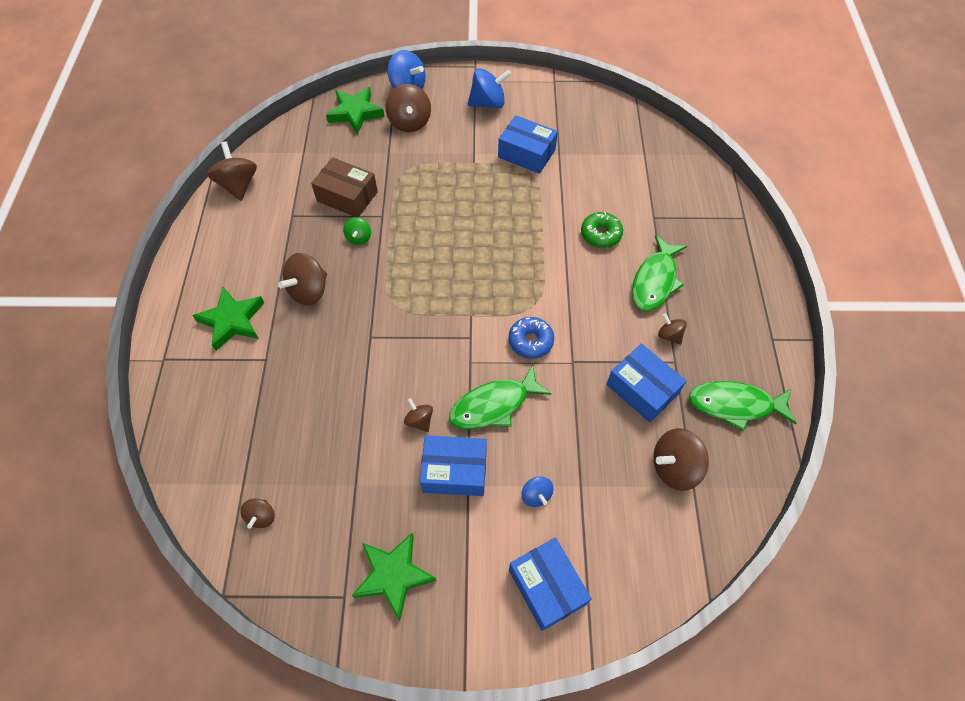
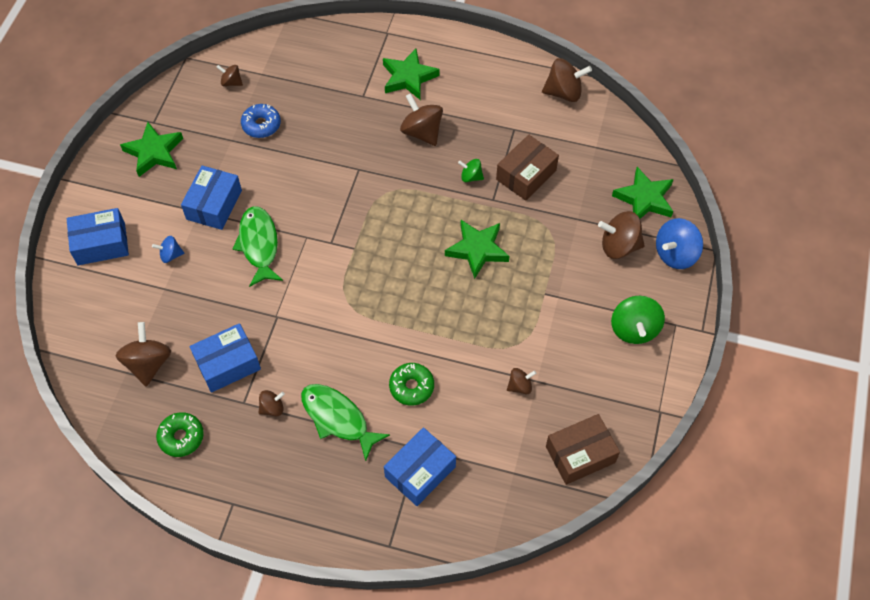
camera: 105 degrees right, 0 degrees up
brown spinning top [404,398,433,432] -> brown spinning top moved to [507,368,536,394]
blue spinning top [468,68,512,109] -> green spinning top [611,296,665,344]
blue box [498,115,558,174] -> blue box moved to [384,427,456,506]
blue donut [508,317,554,359] -> blue donut moved to [241,104,281,138]
green fish [689,381,797,431] -> green donut [156,412,204,457]
none -> green star [445,220,510,279]
none -> brown box [546,414,620,485]

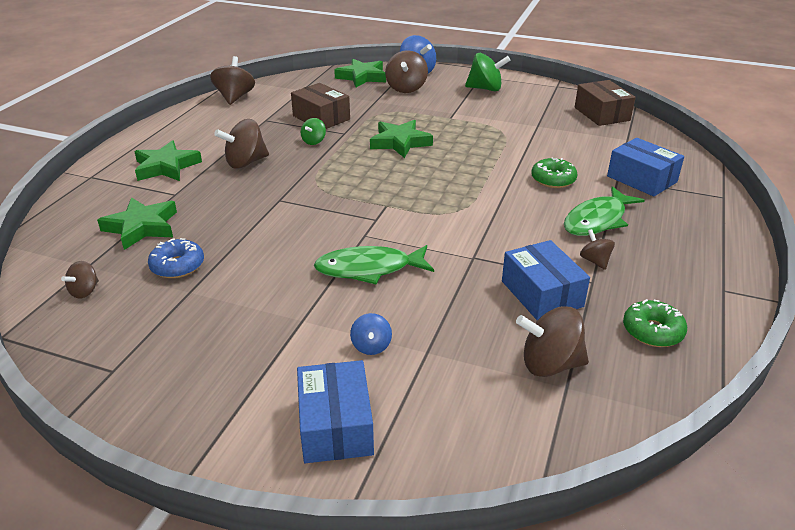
camera: 85 degrees left, 25 degrees down
green star [120,122,183,177] -> green star moved to [97,197,177,250]
blue box [181,165,242,230] -> none
brown spinning top [507,368,536,394] -> none

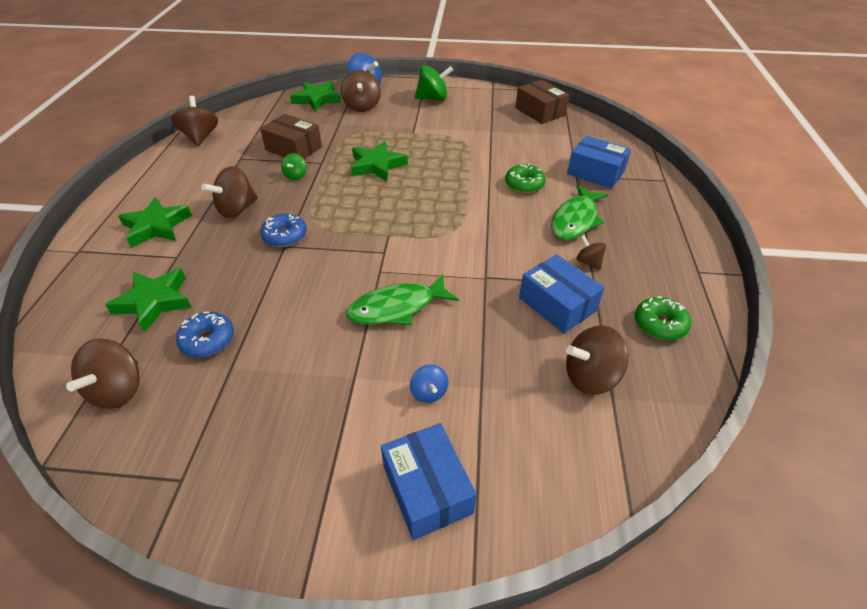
camera: 15 degrees left, 10 degrees up
brown spinning top [61,261,99,299] -> brown spinning top [66,339,140,409], size x1.80
none -> blue donut [260,213,307,247]

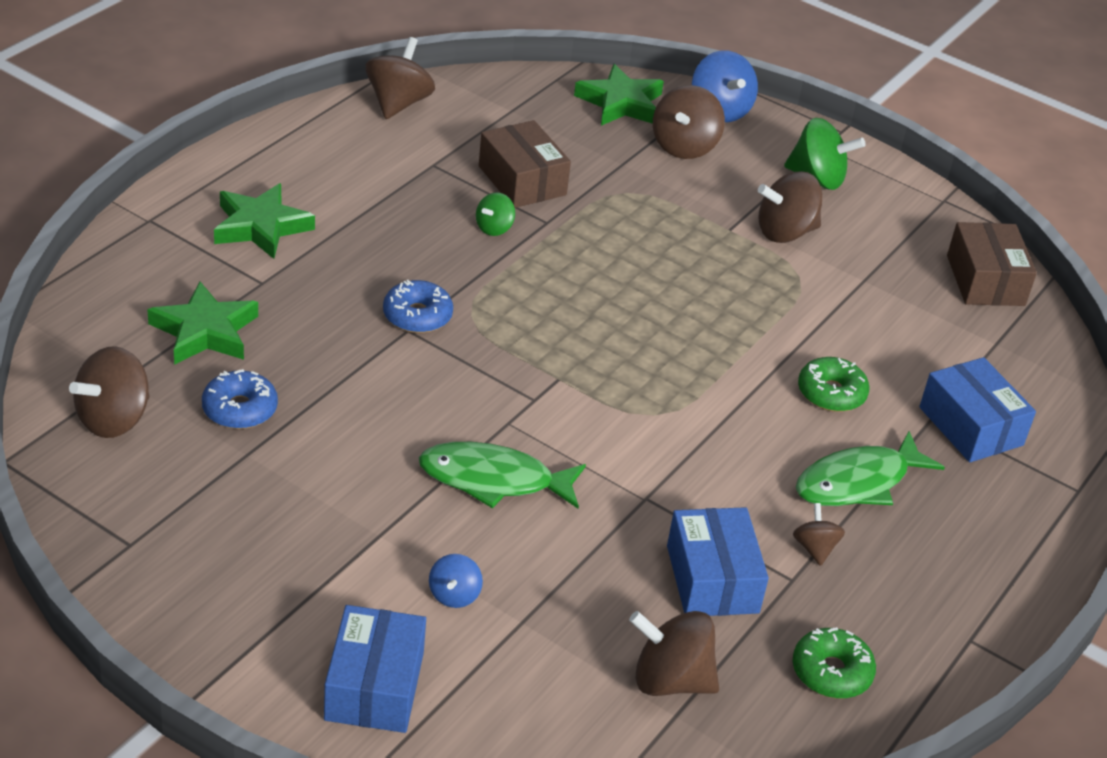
camera: 25 degrees right, 5 degrees down
brown spinning top [201,166,258,218] -> brown spinning top moved to [758,171,823,243]
green star [351,141,408,181] -> none

